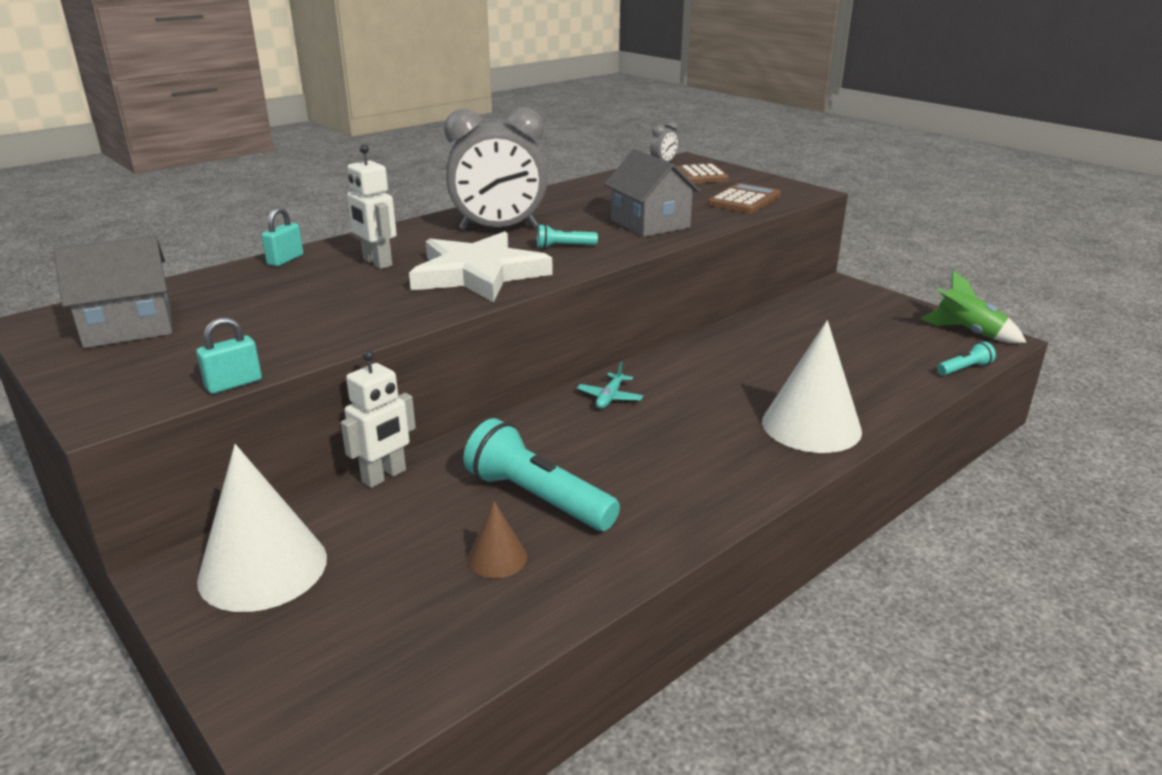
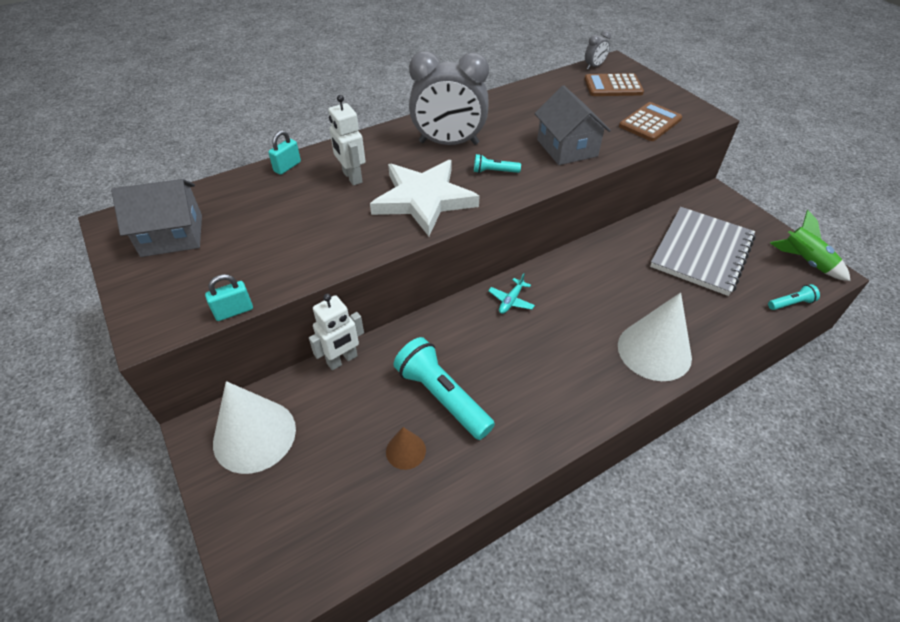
camera: 10 degrees right, 20 degrees up
none -> grey notebook [650,207,756,296]

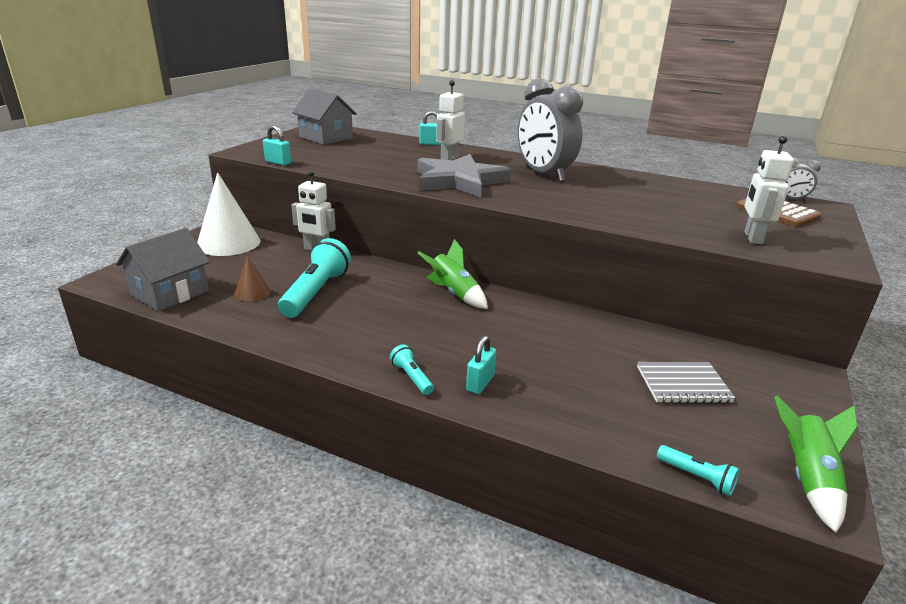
camera: 55 degrees right, 20 degrees down
white star [370,160,479,236] -> grey star [417,154,511,198]
turquoise flashlight [474,154,521,173] -> turquoise flashlight moved to [390,344,434,395]
turquoise plane [488,273,535,314] -> green rocket [417,239,488,309]
grey house [534,85,611,165] -> grey house moved to [116,228,210,311]
white cone [618,292,692,381] -> turquoise padlock [466,336,497,394]
brown calculator [619,102,682,141] -> white robot [744,136,794,244]
grey notebook [650,207,756,296] -> grey notebook [637,362,735,403], size x0.56

